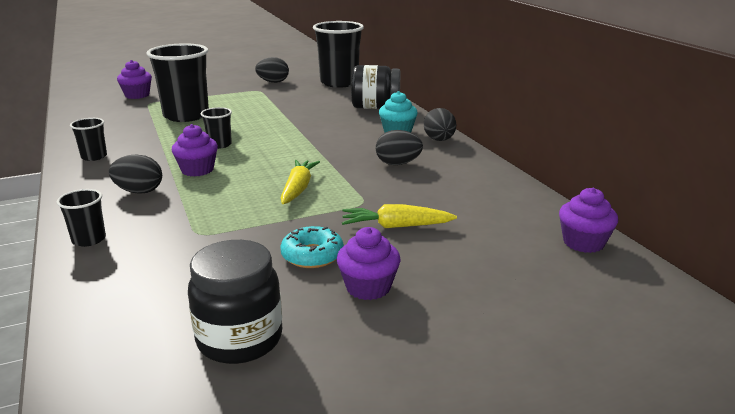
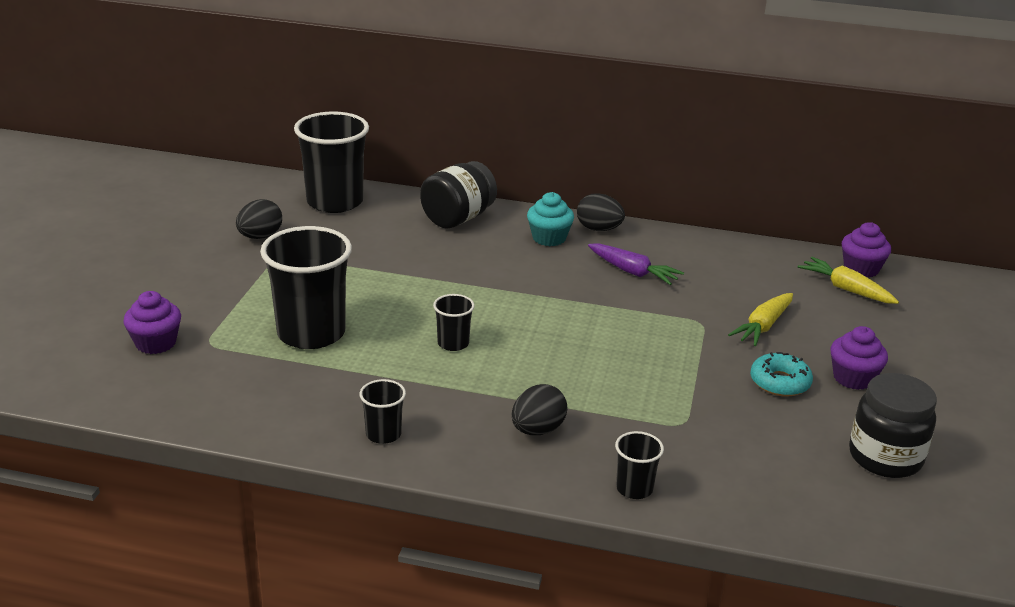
camera: 55 degrees left, 5 degrees up
purple cupcake [172,124,218,176] -> none
yellow carrot [281,160,320,204] -> yellow carrot moved to [798,257,899,304]
black egg [376,130,423,165] -> purple carrot [588,243,684,285]

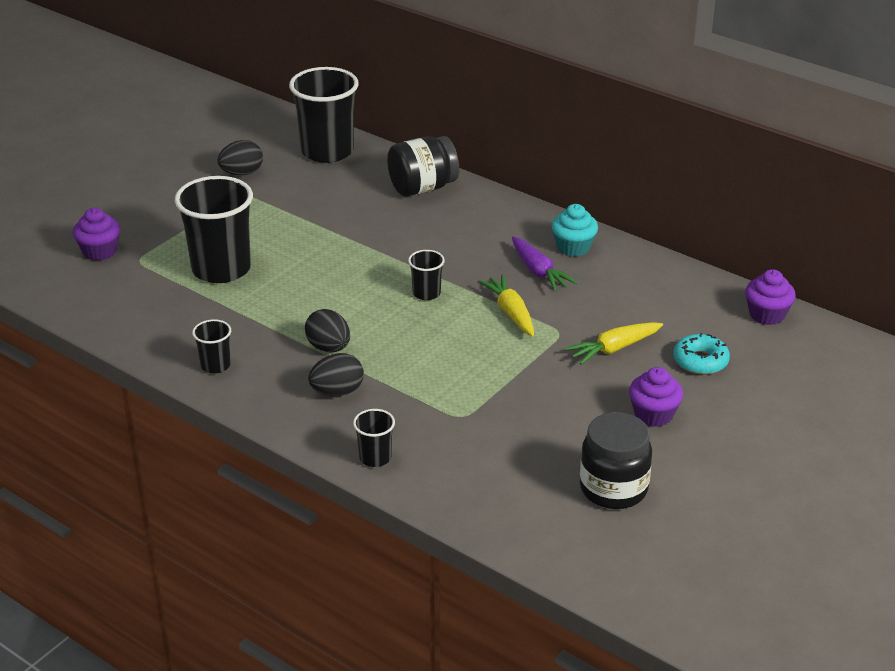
camera: 25 degrees right, 5 degrees up
black cup [433,294,475,351] -> black cup moved to [408,250,445,300]
turquoise cupcake [527,192,574,246] -> turquoise cupcake moved to [552,204,598,257]
black egg [577,193,625,231] -> black egg moved to [305,309,350,352]
turquoise donut [750,352,813,397] -> turquoise donut moved to [673,333,730,375]
yellow carrot [798,257,899,304] -> yellow carrot moved to [478,274,534,336]

